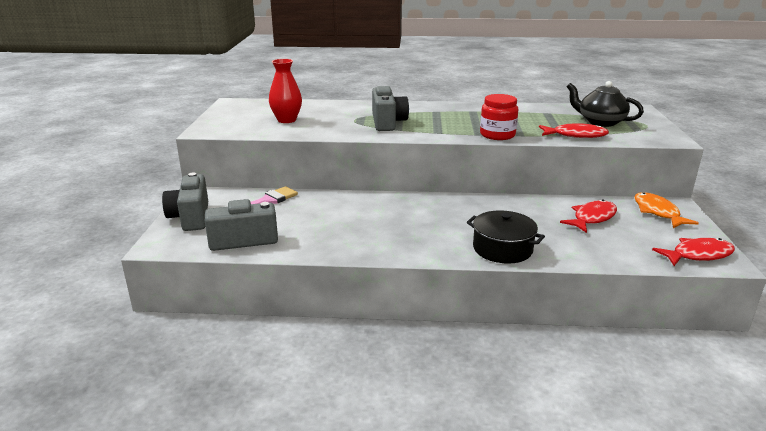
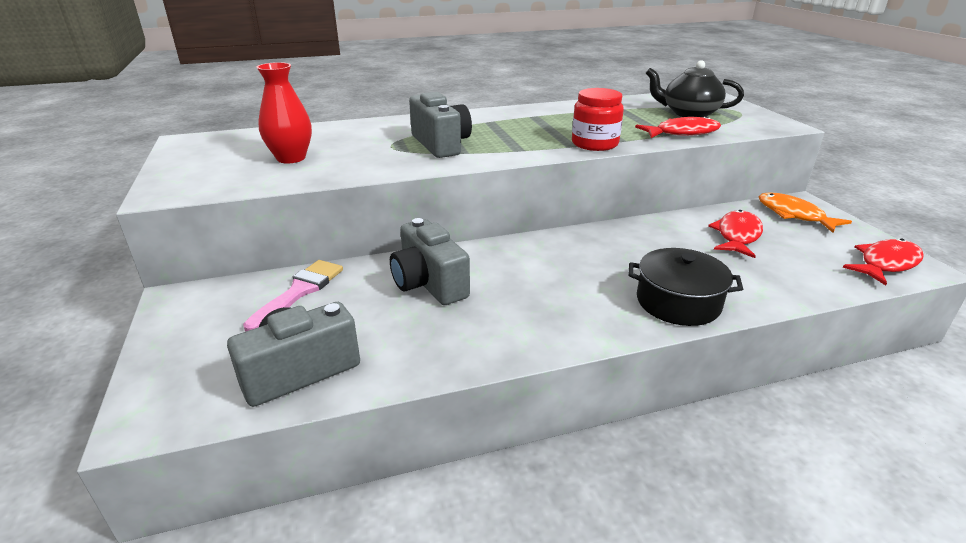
camera: 20 degrees left, 5 degrees up
grey camera [162,172,208,231] -> grey camera moved to [390,218,470,305]

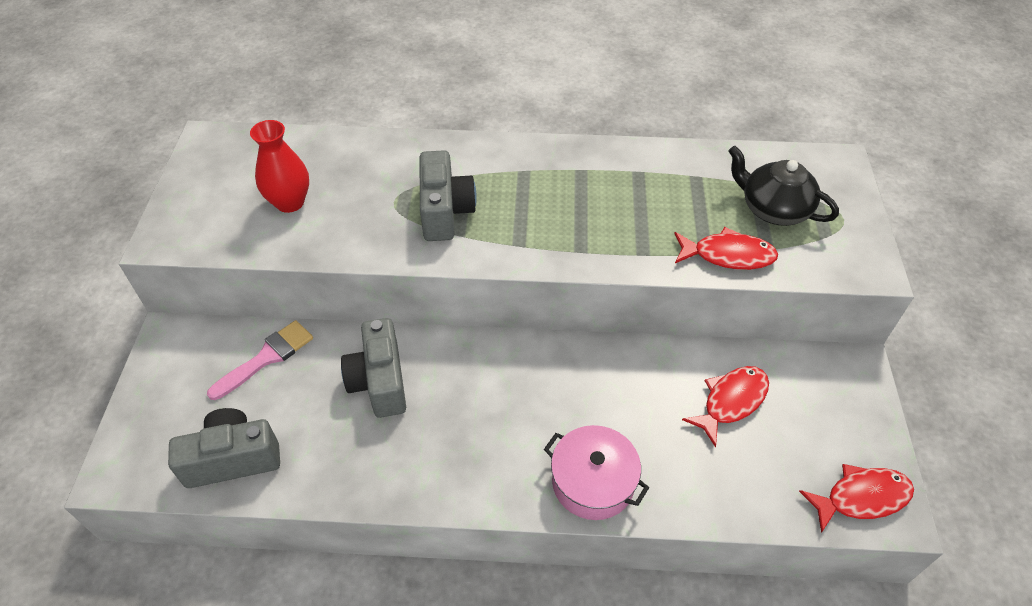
camera: 20 degrees right, 20 degrees up
red jar [572,88,624,151] -> none
black pot [629,248,743,326] -> pink pot [544,425,649,520]
orange fish [759,193,852,233] -> none

